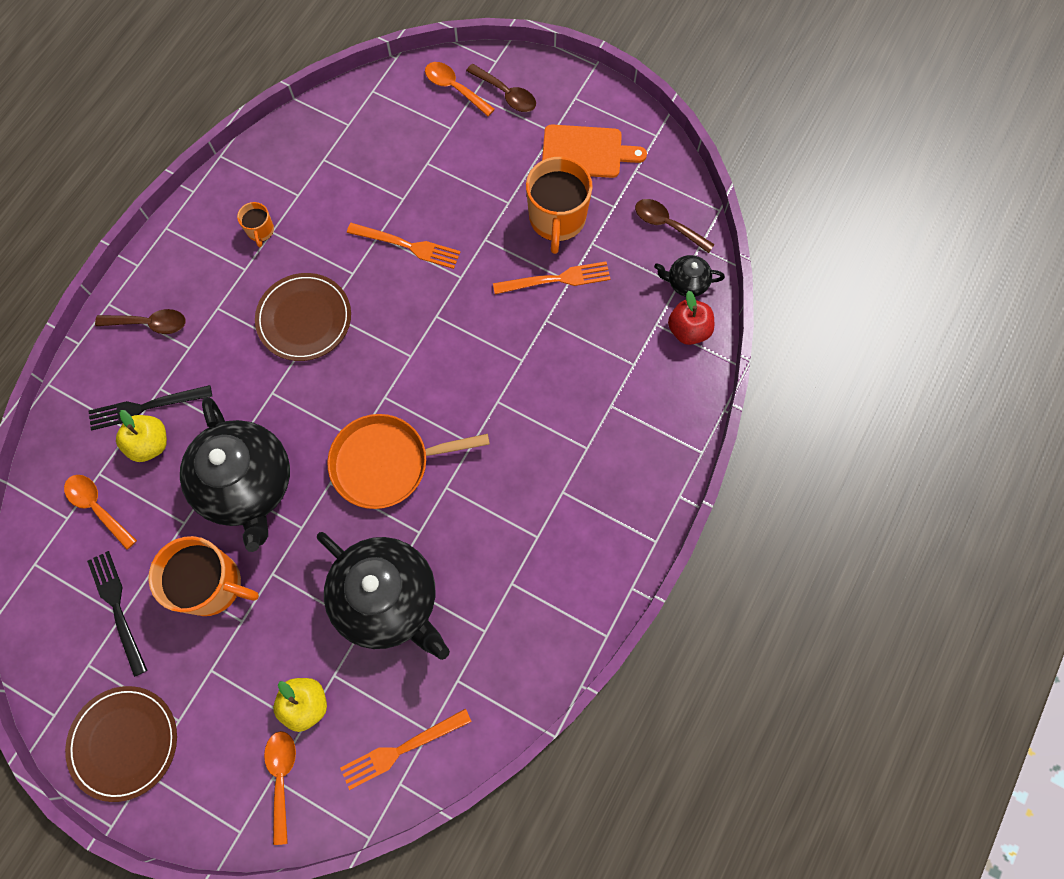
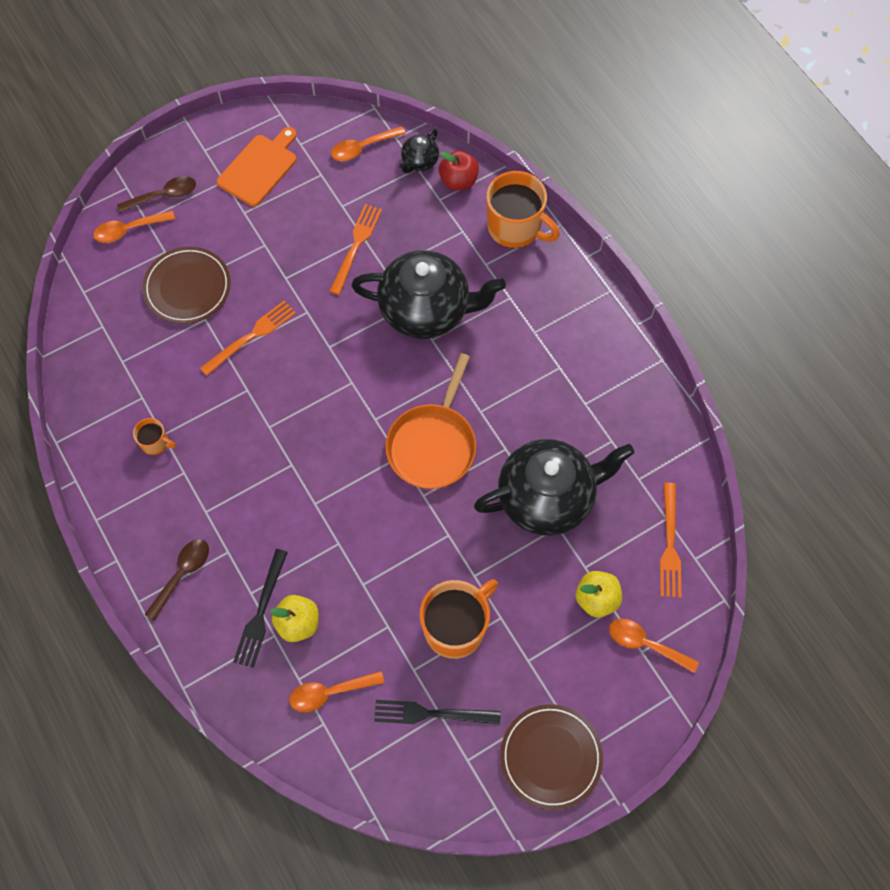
camera: 60 degrees left, 5 degrees down
black teapot [180,397,290,552] -> black teapot moved to [351,250,506,339]
brown plate [255,273,351,361] -> brown plate moved to [142,247,231,324]
orange mug [526,157,593,254] -> orange mug moved to [486,171,560,248]
brown spoon [635,199,715,253] -> orange spoon [331,126,406,161]

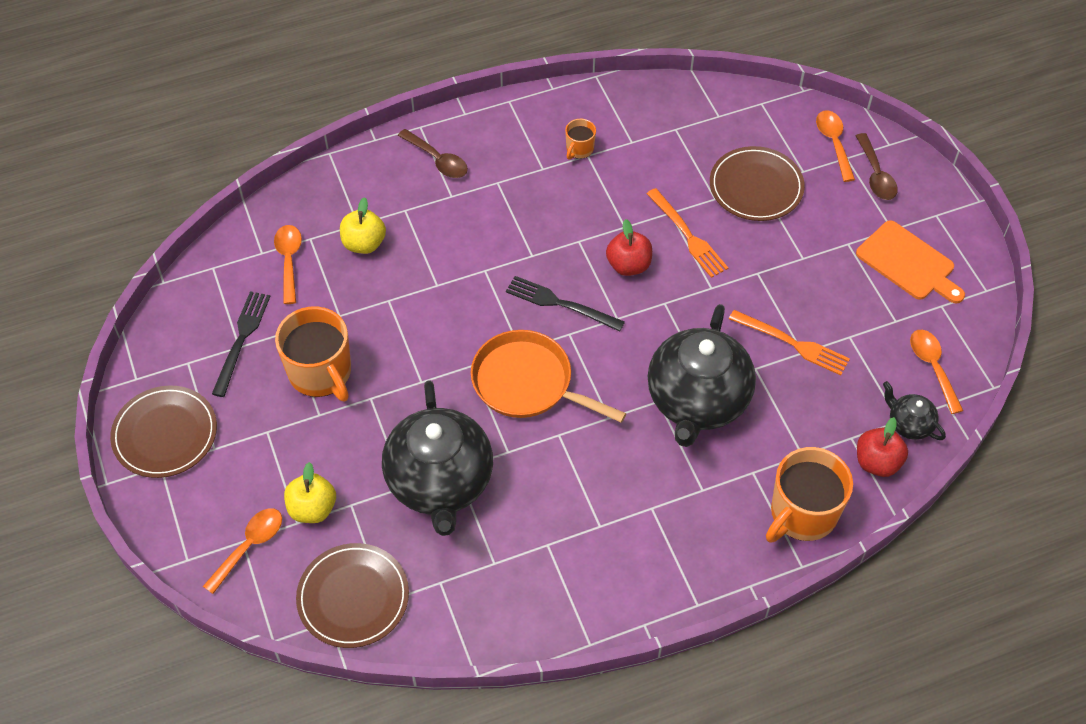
camera: 100 degrees right, 10 degrees down
black fork [233,549,288,668] -> black fork moved to [506,276,625,332]
orange fork [660,483,681,598] -> brown plate [296,543,409,648]
none -> red apple [606,219,652,276]

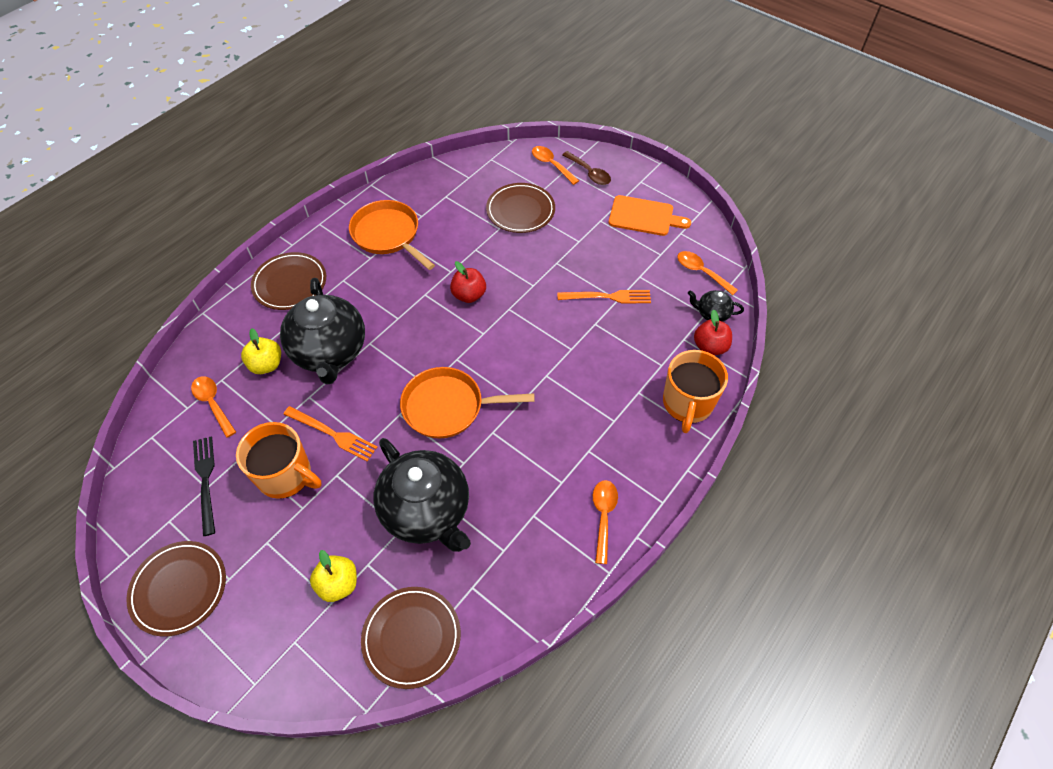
camera: 30 degrees left, 0 degrees up
orange spoon [203,508,282,594] -> orange spoon moved to [593,480,618,564]
brown spoon [398,129,468,178] -> brown plate [251,252,326,310]
black fork [506,276,625,332] -> none
orange mug [565,119,596,160] -> orange pan [349,200,435,270]
orange fork [647,188,728,278] -> orange fork moved to [283,406,377,461]
black teapot [648,304,756,447] -> black teapot moved to [280,278,365,385]

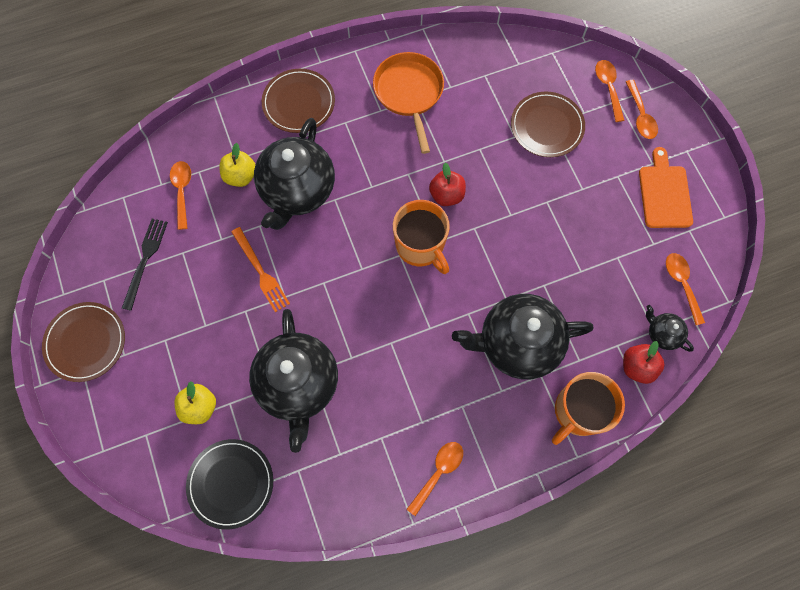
camera: 30 degrees right, 15 degrees up
orange mug [236,422,321,499] -> orange mug moved to [393,200,450,274]
brown plate [361,587,461,689] -> black plate [186,439,273,529]
orange pan [400,367,535,439] -> none
orange fork [557,290,651,304] -> none
brown spoon [562,151,611,185] -> orange spoon [626,80,658,139]
orange cutting board [609,195,691,236] -> orange cutting board turned 135 degrees counterclockwise [639,147,693,228]
none -> black teapot [452,294,593,379]

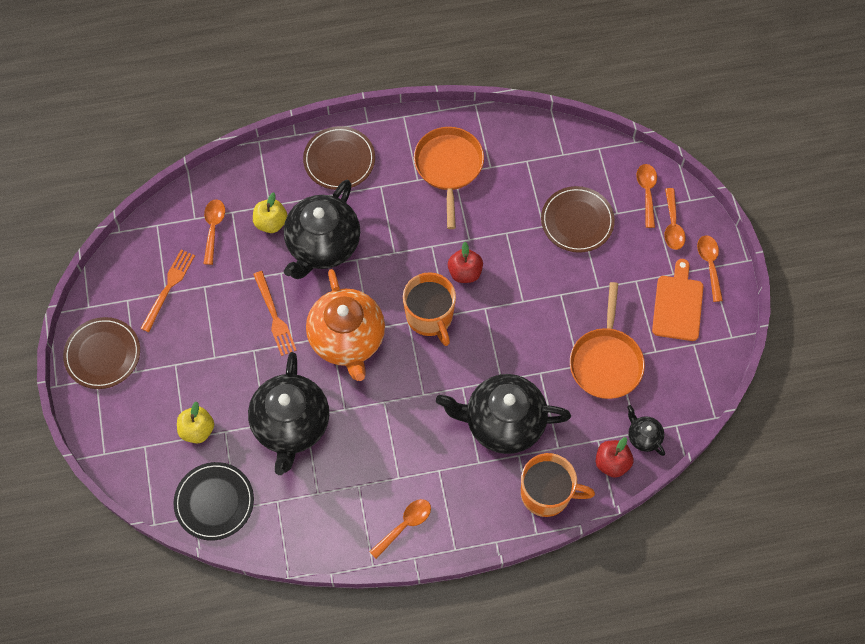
camera: 10 degrees right, 5 degrees down
black fork [122,219,168,311] -> orange fork [140,250,195,332]
orange mug [552,372,625,445] -> orange mug turned 135 degrees counterclockwise [521,453,595,517]
orange spoon [666,253,705,325] -> orange spoon moved to [697,235,723,302]
none -> orange teapot [306,269,385,381]
none -> orange pan [570,282,645,399]

